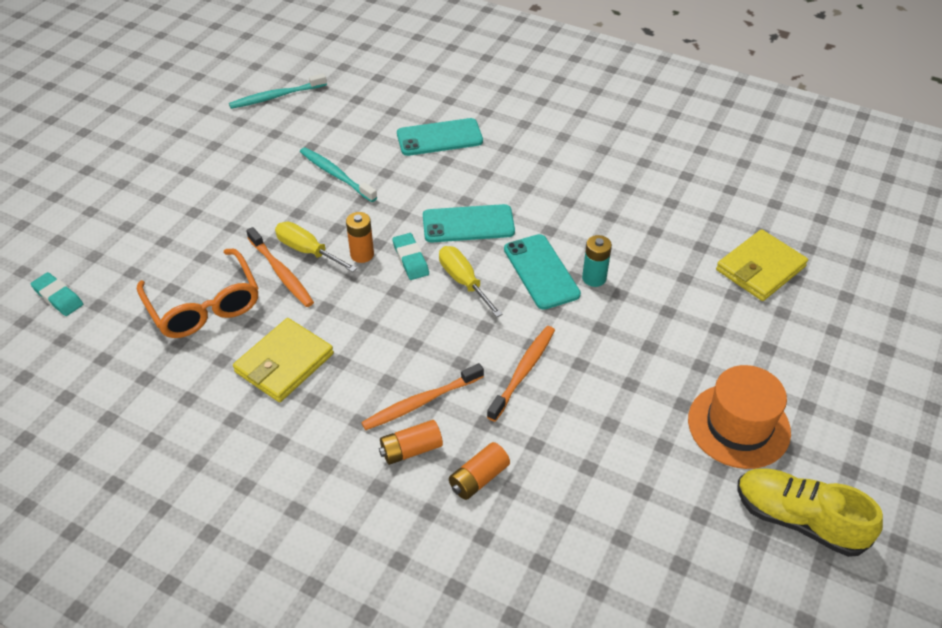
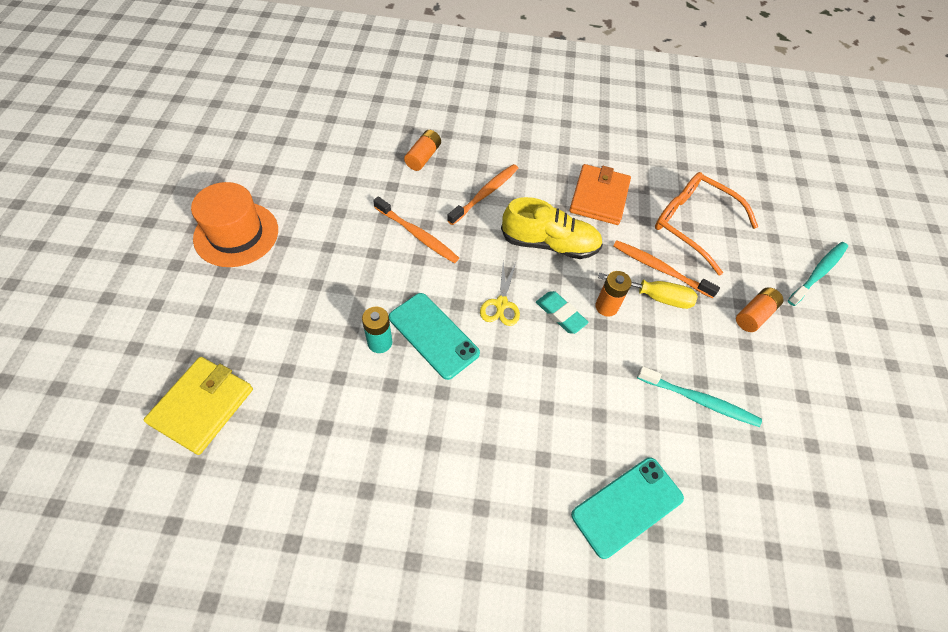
camera: 155 degrees right, 10 degrees up
turquoise eraser [31,272,83,316] -> none
turquoise toothbrush [229,73,327,109] -> turquoise toothbrush moved to [788,242,848,306]
yellow wallet [233,318,334,402] -> orange wallet [569,164,631,225]
orange battery [379,420,443,465] -> orange battery moved to [736,287,783,332]
turquoise phone [423,204,515,242] -> none
yellow screwdriver [439,246,503,317] -> yellow scissors [480,262,520,326]
orange toothbrush [487,326,555,422] -> orange toothbrush turned 60 degrees counterclockwise [373,197,459,263]
yellow shoe [737,469,883,557] -> yellow shoe moved to [501,197,603,259]

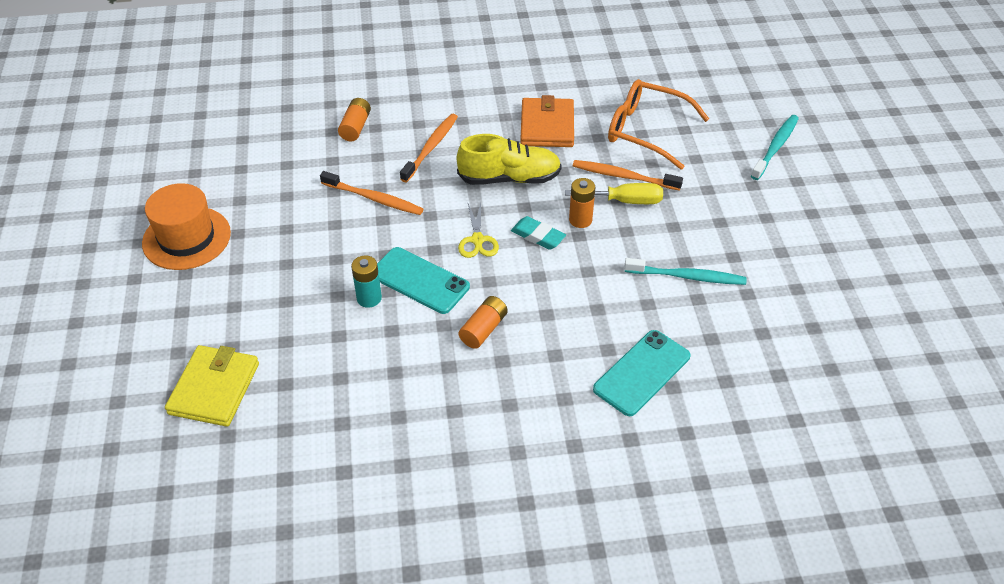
camera: 10 degrees left, 10 degrees down
orange battery [736,287,783,332] -> orange battery moved to [459,296,508,349]

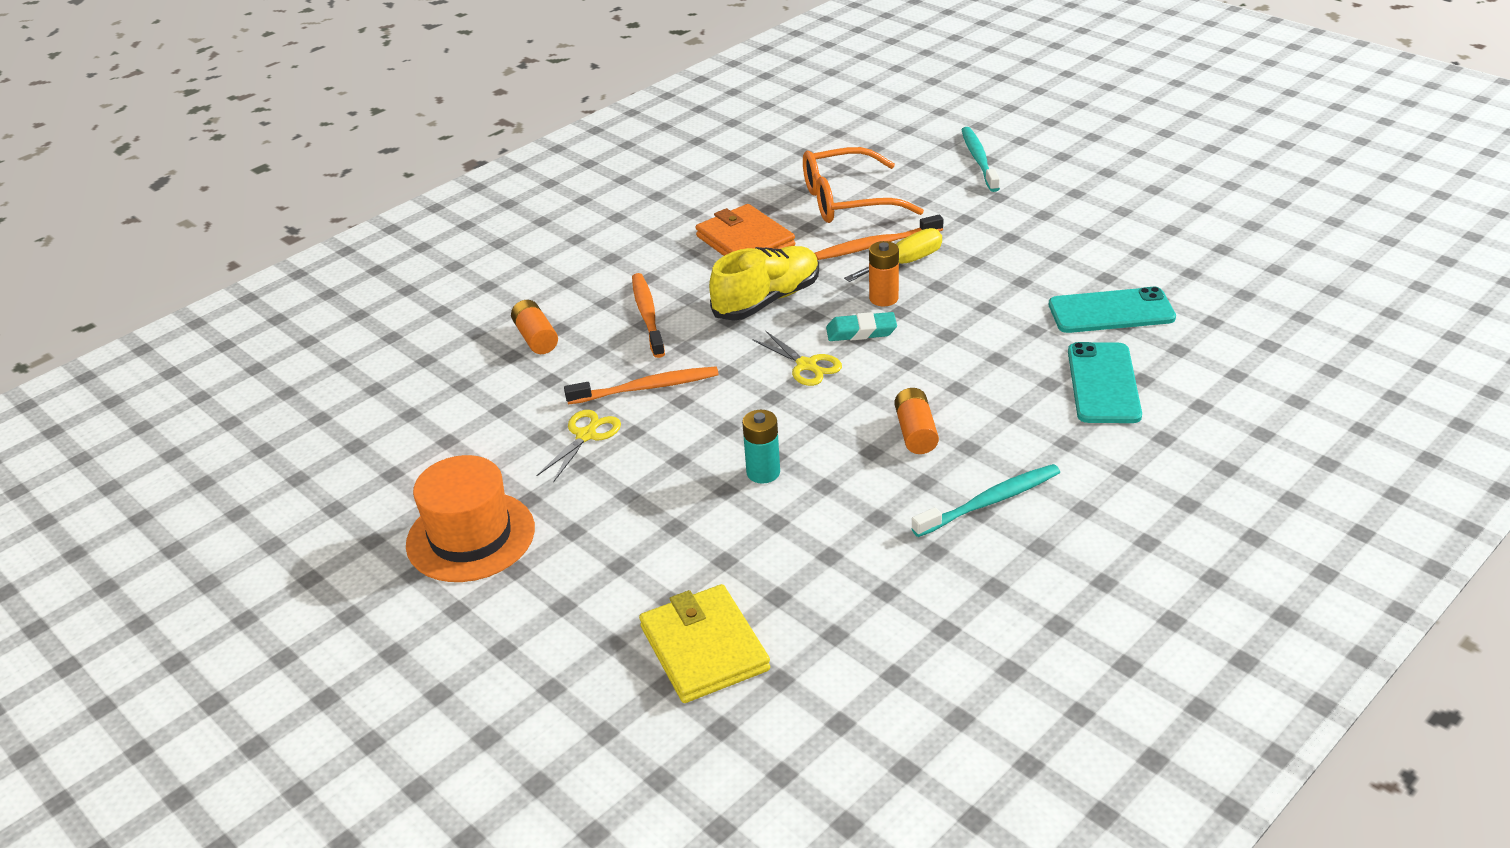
camera: 35 degrees left, 10 degrees down
turquoise phone [377,247,470,314] -> turquoise phone moved to [1049,287,1176,333]
turquoise toothbrush [624,258,747,285] -> turquoise toothbrush moved to [911,464,1060,537]
none -> yellow scissors [537,410,621,483]

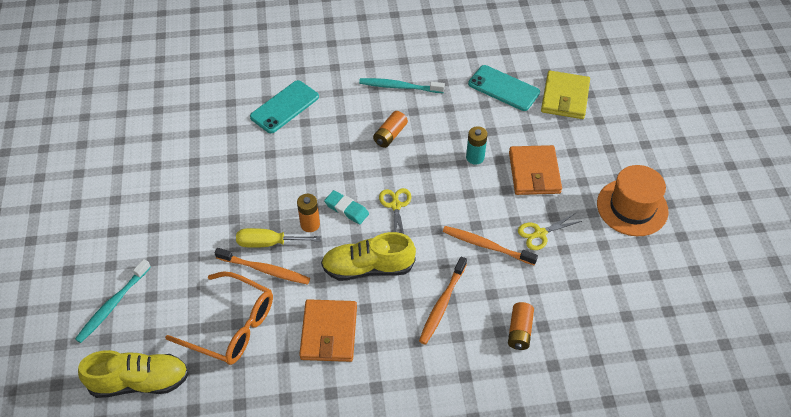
camera: 145 degrees left, 15 degrees up
turquoise phone [1049,287,1176,333] -> turquoise phone moved to [468,65,540,111]
none -> yellow shoe [78,350,189,398]
none -> orange wallet [509,145,562,195]

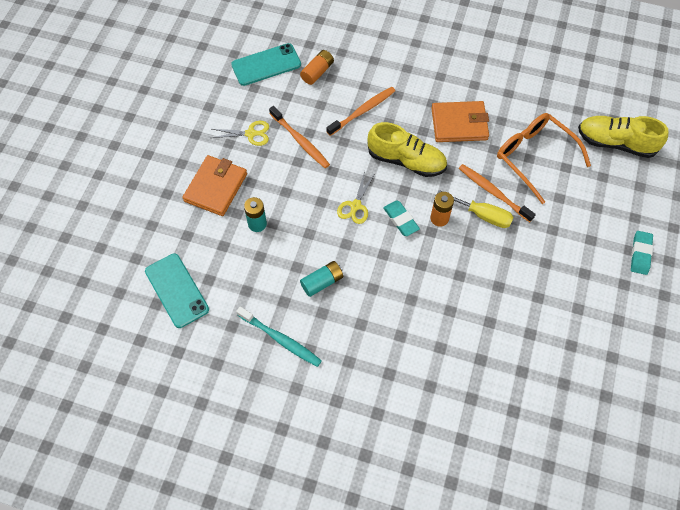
camera: 155 degrees left, 10 degrees up
turquoise toothbrush [75,259,151,343] -> none
turquoise phone [250,80,319,133] -> turquoise phone moved to [231,43,301,86]
orange wallet [299,299,357,362] -> orange wallet turned 60 degrees clockwise [431,101,489,142]
orange battery [373,111,408,148] -> turquoise battery [300,261,343,297]
yellow wallet [541,71,590,119] -> none
orange hat [597,165,669,236] -> none
none -> turquoise eraser [631,231,653,275]

